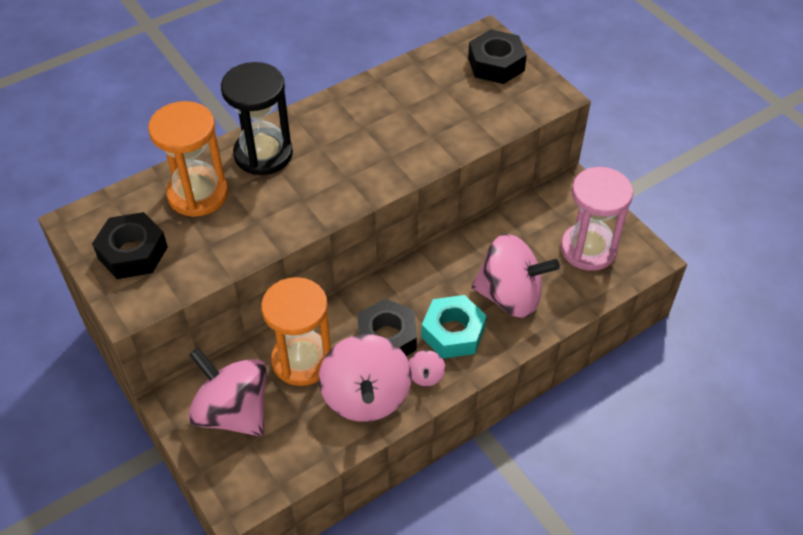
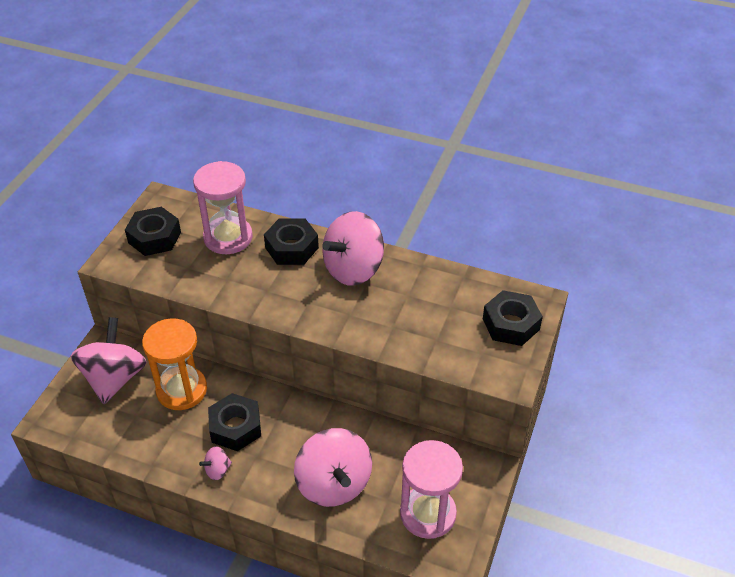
camera: 55 degrees right, 5 degrees down
orange hourglass [148,101,228,217] -> pink hourglass [193,161,253,254]
black hourglass [221,62,293,175] -> black nut [264,218,319,265]
pink spinning top [319,334,412,422] -> pink spinning top moved to [322,211,384,286]
turquoise nut [421,295,487,359] -> none

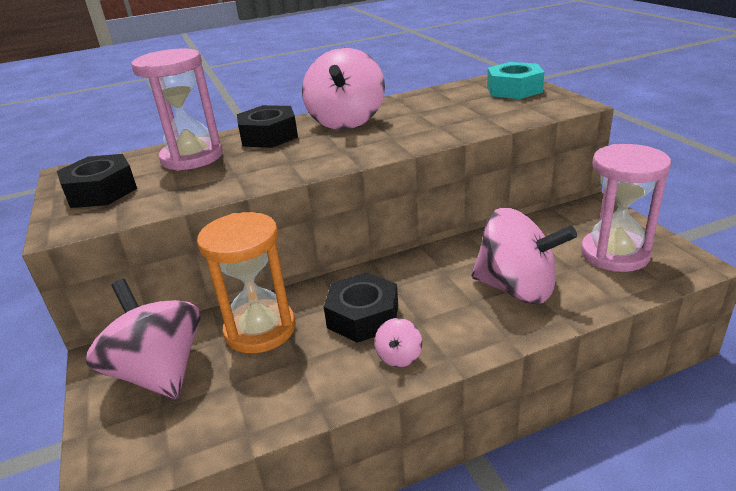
camera: 40 degrees left, 15 degrees down
black nut [483,290,543,346] -> turquoise nut [487,62,544,99]

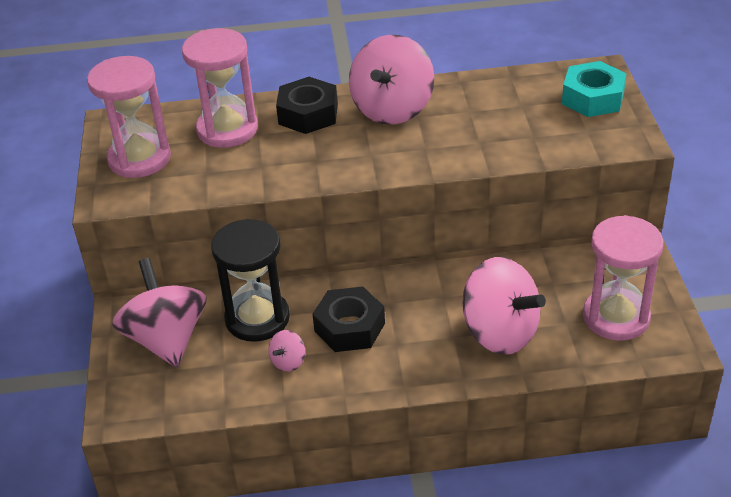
camera: 15 degrees right, 10 degrees up
black nut [57,154,137,208] -> pink hourglass [87,56,171,178]
orange hourglass [197,212,296,353] -> black hourglass [211,219,290,342]
pink spinning top [375,318,422,367] -> pink spinning top moved to [268,330,305,372]

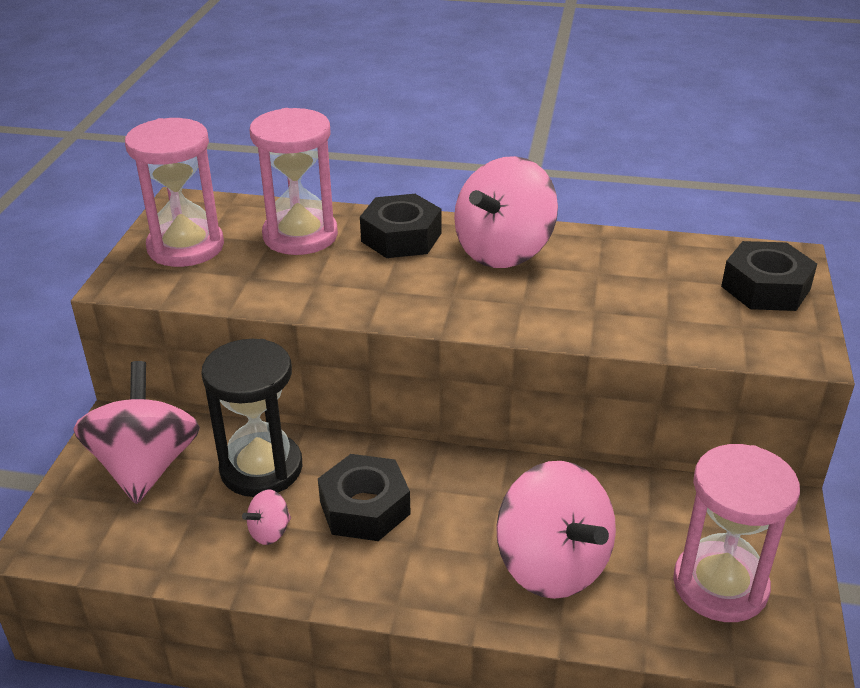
camera: 15 degrees right, 5 degrees down
turquoise nut [562,61,627,117] -> black nut [721,241,817,311]

